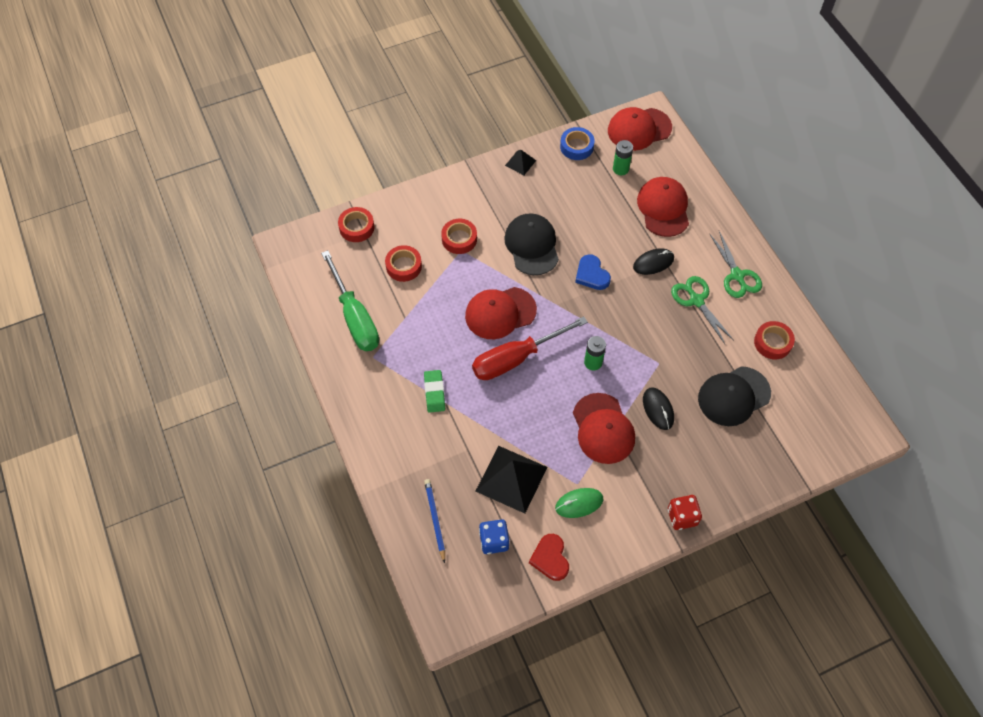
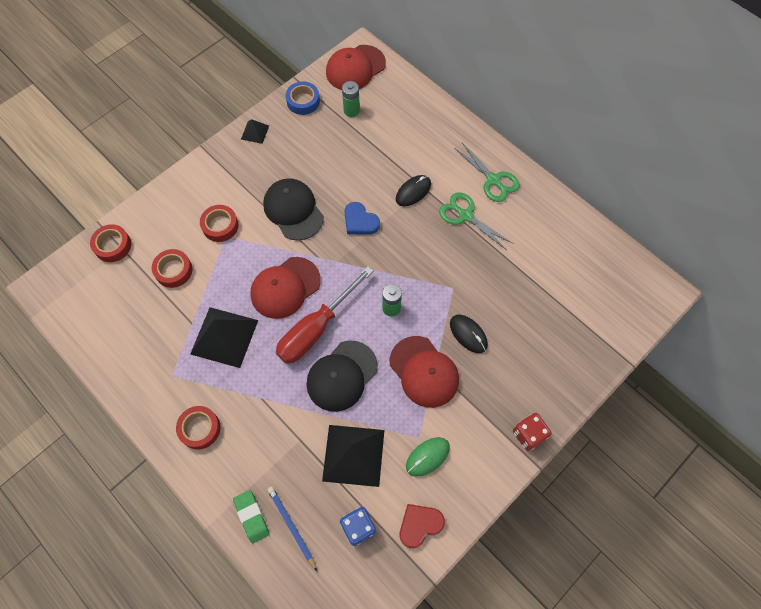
camera: 20 degrees left, 5 degrees up
green screwdriver [321,250,379,351] -> none
green eraser [424,370,445,413] -> green eraser moved to [233,490,269,543]
red heart [529,534,569,581] -> red heart turned 90 degrees clockwise [400,504,445,548]
red cap [637,177,689,237] -> none
black cap [698,366,771,426] -> black cap moved to [307,341,378,412]
red tape [754,321,795,359] -> red tape moved to [176,406,220,450]
none -> black pyramid [190,307,258,368]

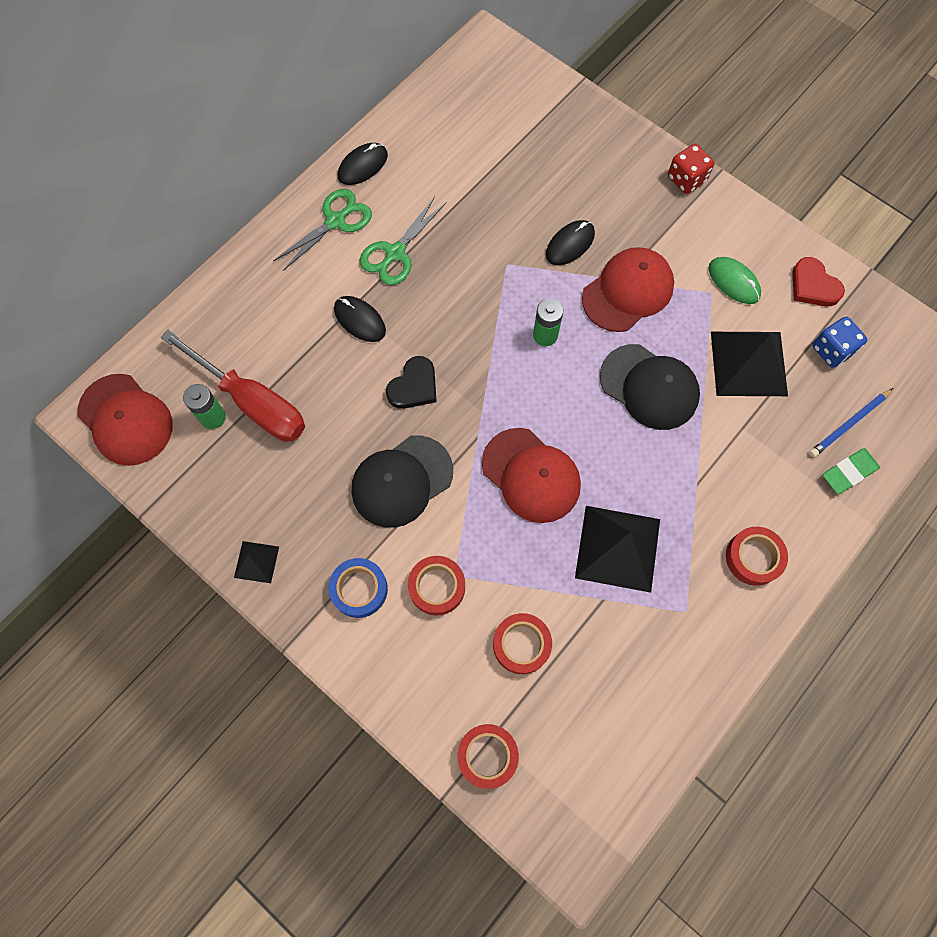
camera: 95 degrees left, 5 degrees up
red screwdriver [276,266,374,364] -> red screwdriver moved to [161,330,305,442]
blue tape [286,81,320,115] -> blue tape moved to [328,558,388,618]
blue heart [344,202,380,235] -> black heart [386,356,437,409]
none -> black mouse [338,143,388,185]

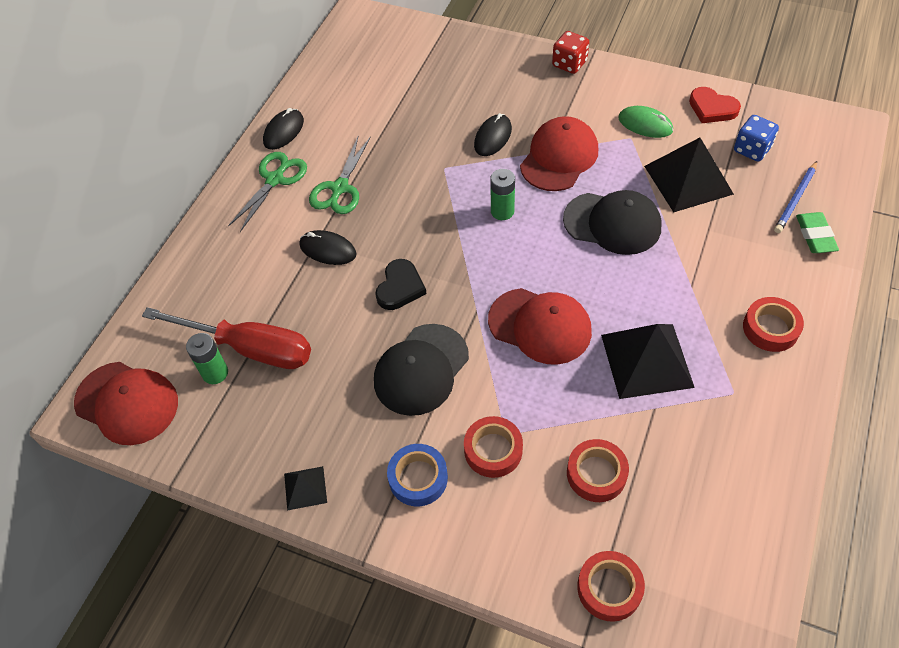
camera: 15 degrees left, 15 degrees down
green eraser [823,448,880,494] -> green eraser turned 45 degrees counterclockwise [796,212,839,253]

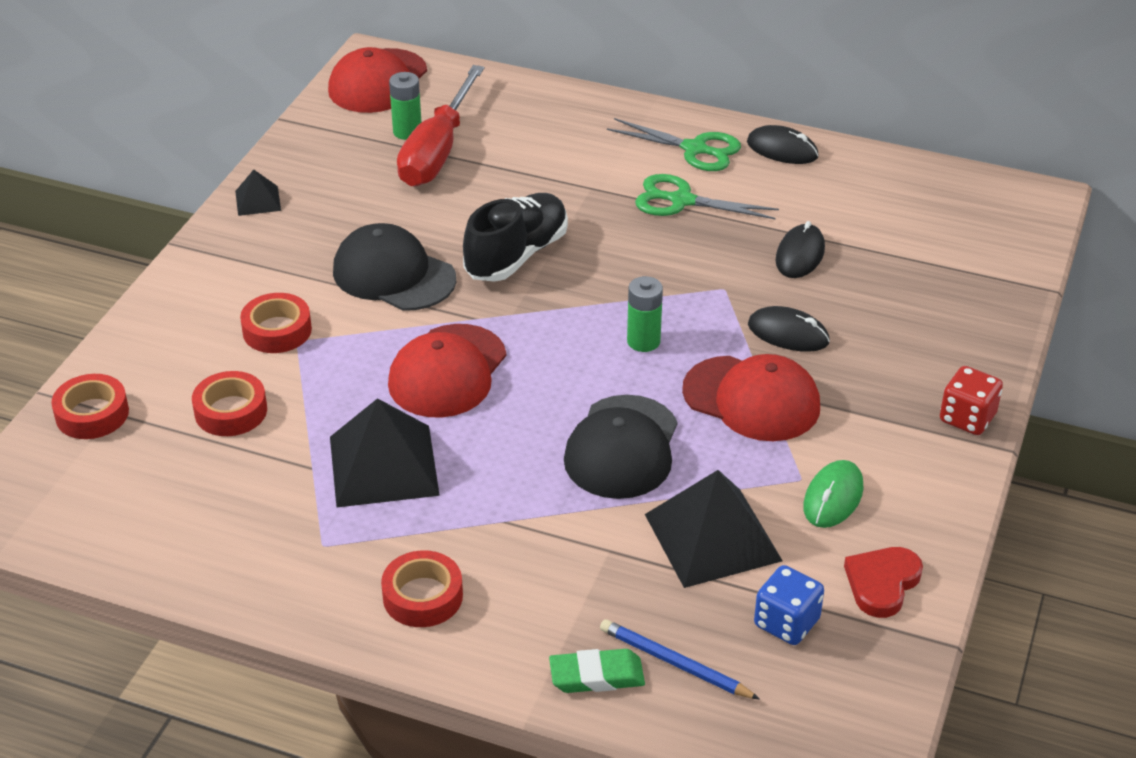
camera: 85 degrees right, 15 degrees down
black mouse [299,230,356,265] -> black mouse moved to [775,221,825,278]
black heart [375,259,426,310] -> black shoe [463,193,568,282]
blue tape [387,444,448,506] -> none

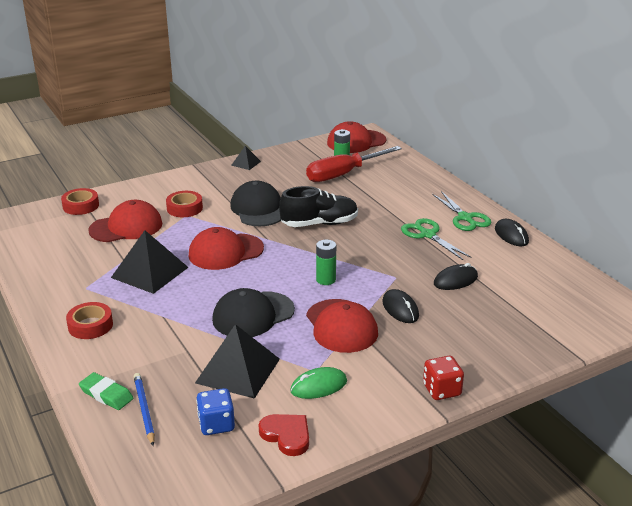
camera: 40 degrees right, 10 degrees down
red tape [192,371,267,436] -> red cap [88,200,162,242]
red heart [844,547,923,618] -> red heart turned 60 degrees clockwise [259,414,309,456]

